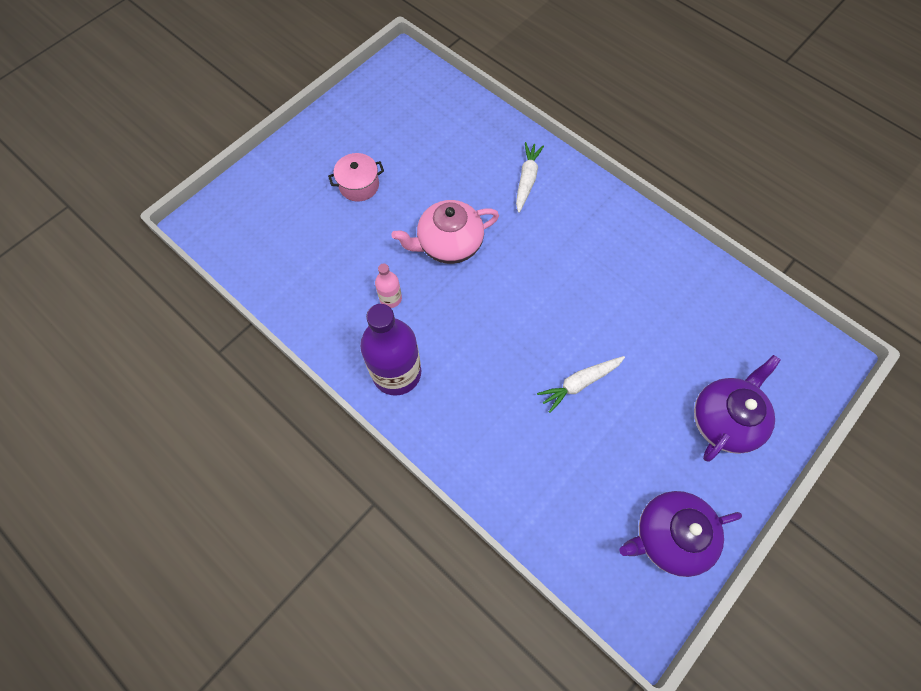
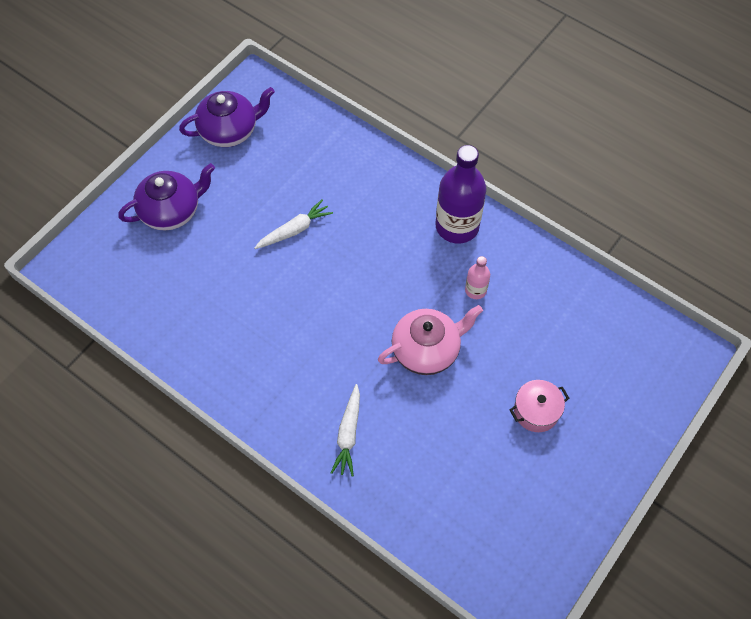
camera: 175 degrees right, 5 degrees down
purple teapot [694,355,781,461] -> purple teapot turned 150 degrees counterclockwise [118,163,215,230]

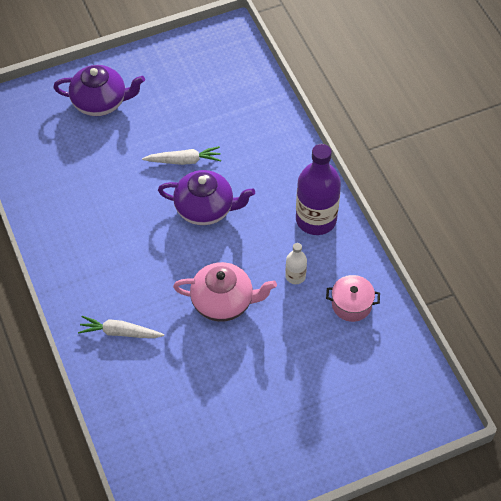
camera: 30 degrees right, 5 degrees down
purple teapot [179,87,275,147] -> purple teapot moved to [158,170,255,225]
white carrot [331,384,360,476] -> white carrot turned 60 degrees clockwise [78,316,164,338]
pink bottle [465,256,490,299] -> white bottle [285,243,307,284]
pink pot [510,380,569,432] -> pink pot moved to [326,275,380,322]

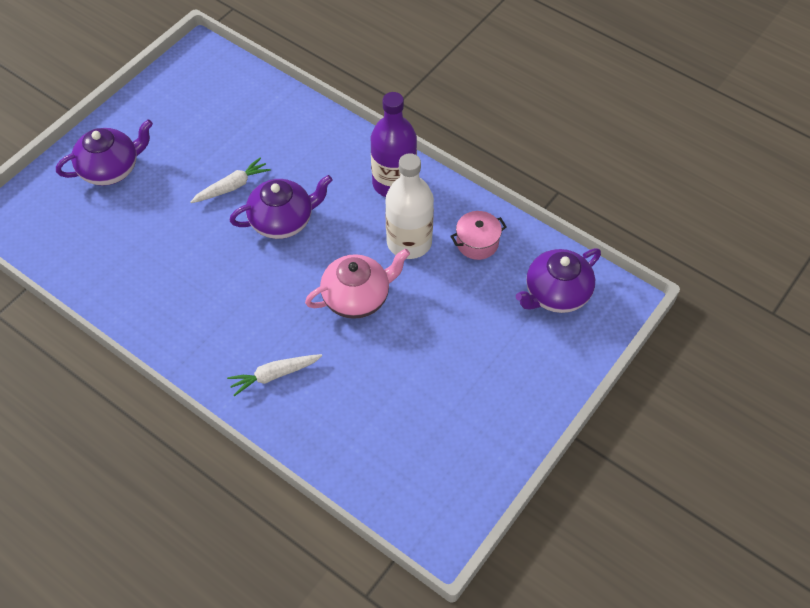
camera: 30 degrees left, 0 degrees up
white bottle [285,243,307,284] -> white bottle [385,153,434,259], size x2.09
none -> purple teapot [516,248,601,313]

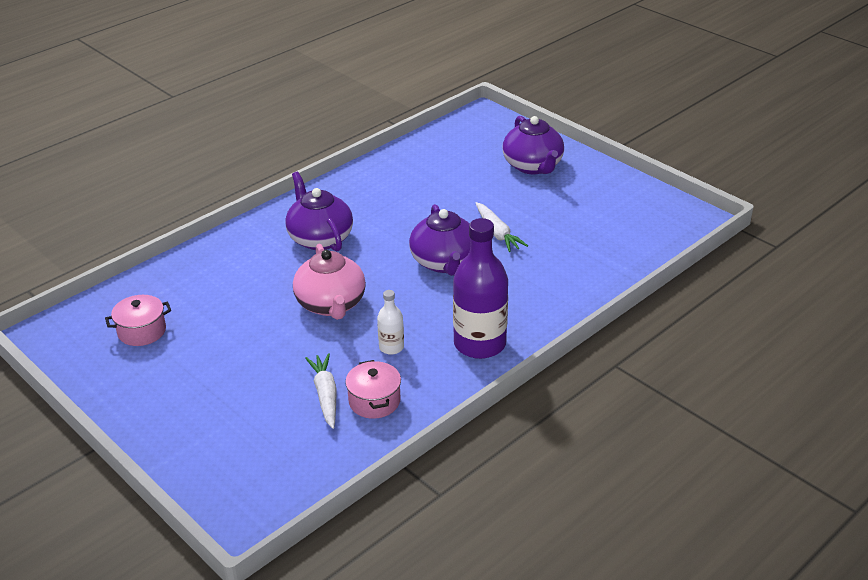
camera: 100 degrees right, 20 degrees down
white carrot [227,354,322,396] -> white carrot moved to [305,353,337,429]
white bottle [385,153,434,259] -> white bottle [377,290,404,355], size x0.48
purple teapot [516,248,601,313] -> purple teapot moved to [285,172,353,251]
none -> pink pot [105,295,171,346]

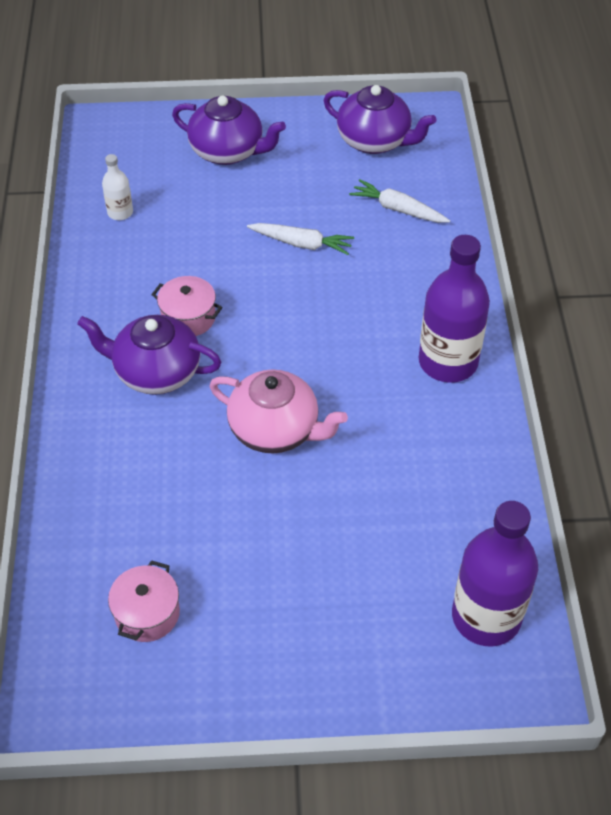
camera: 50 degrees left, 15 degrees up
white carrot [305,353,337,429] -> white carrot moved to [349,179,450,223]
pink pot [345,360,401,419] -> pink pot moved to [151,276,223,336]
white bottle [377,290,404,355] -> white bottle moved to [102,154,133,220]
purple teapot [409,204,471,276] -> purple teapot moved to [323,85,437,154]
none -> purple bottle [452,501,538,647]

